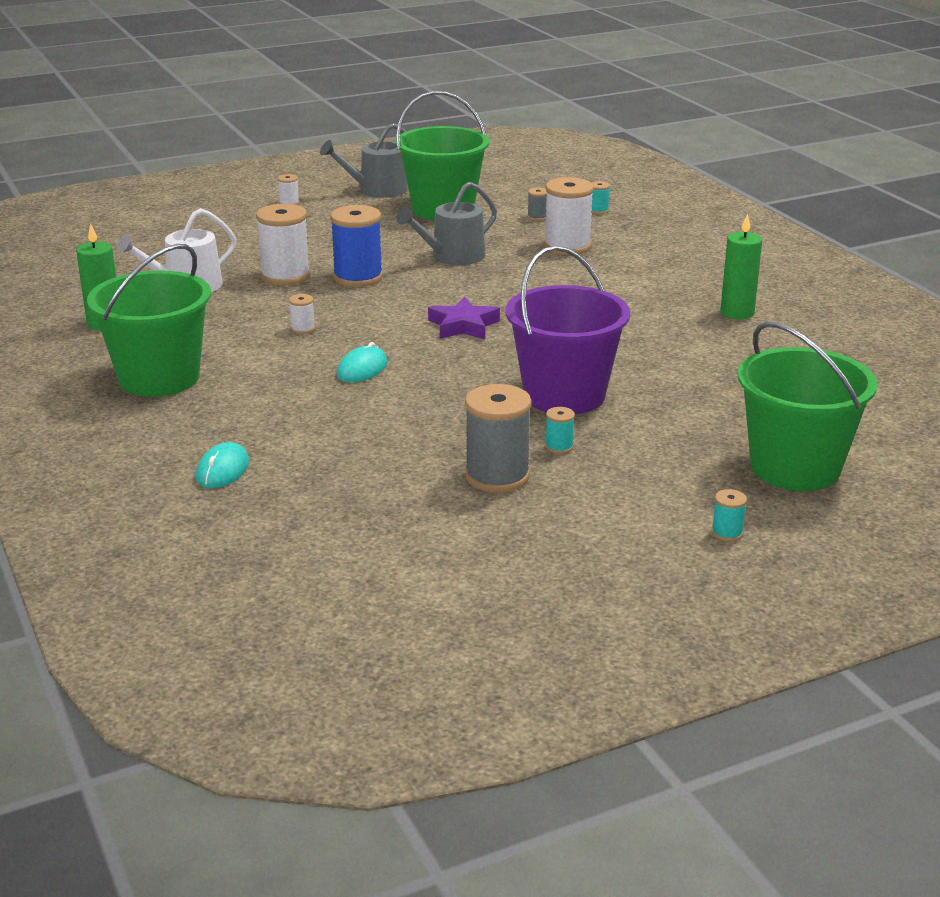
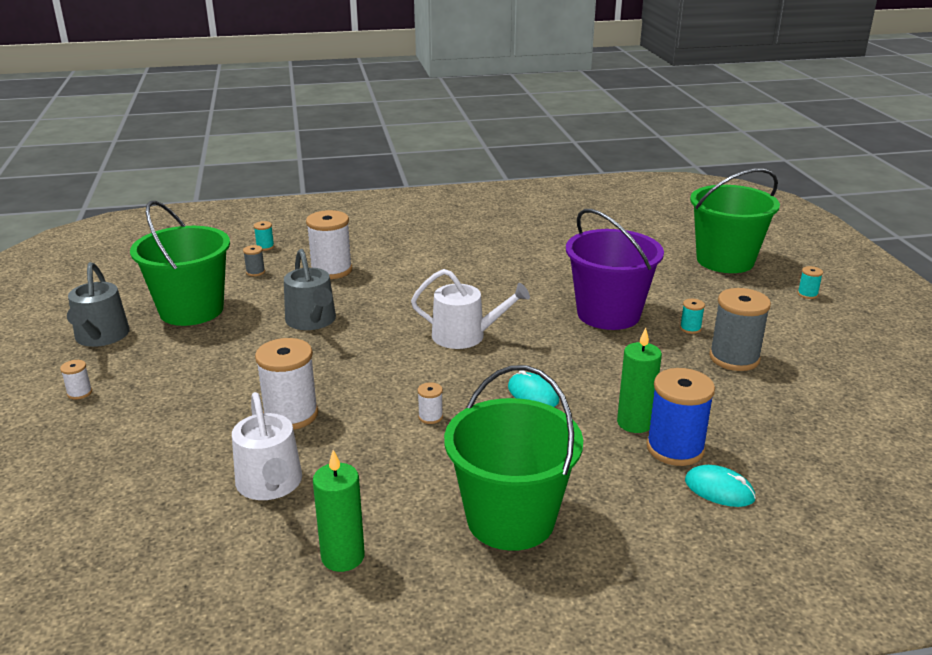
camera: 75 degrees left, 0 degrees up
blue spool [330,205,383,287] -> blue spool moved to [646,368,715,466]
purple star [428,297,500,339] -> white watering can [411,269,530,349]
green candle [720,214,762,319] -> green candle moved to [617,328,662,433]

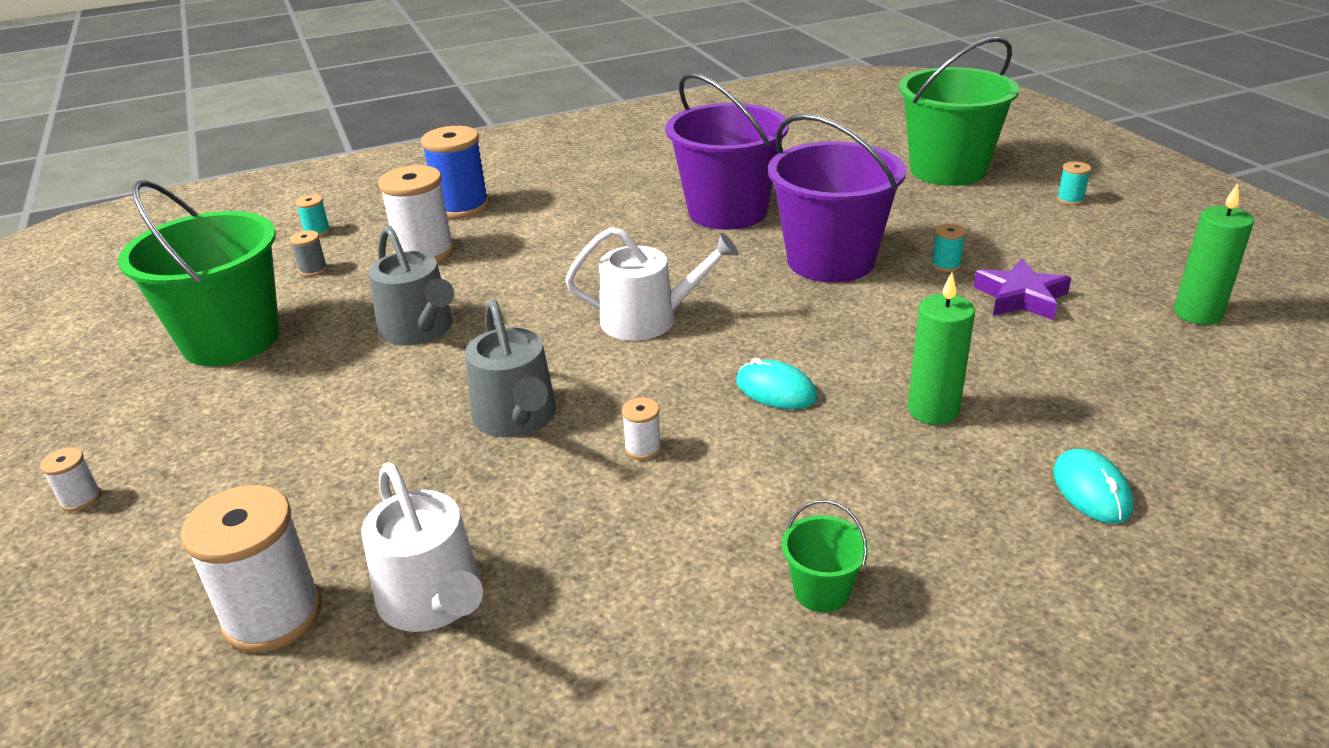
camera: 10 degrees left, 5 degrees up
grey watering can [67,262,130,347] -> grey watering can moved to [465,300,556,438]
white spool [255,338,318,430] -> white spool moved to [181,485,322,653]
green candle [313,450,365,572] -> green candle moved to [1174,183,1254,325]
green bucket [444,365,583,551] -> green bucket [782,500,869,612], size x0.41
blue spool [646,368,715,466] -> blue spool moved to [421,126,489,219]
turquoise mouse [685,465,756,507] -> turquoise mouse turned 60 degrees clockwise [1053,449,1134,524]
grey spool [709,288,771,371] -> purple star [974,259,1071,320]
none -> purple bucket [665,73,789,230]

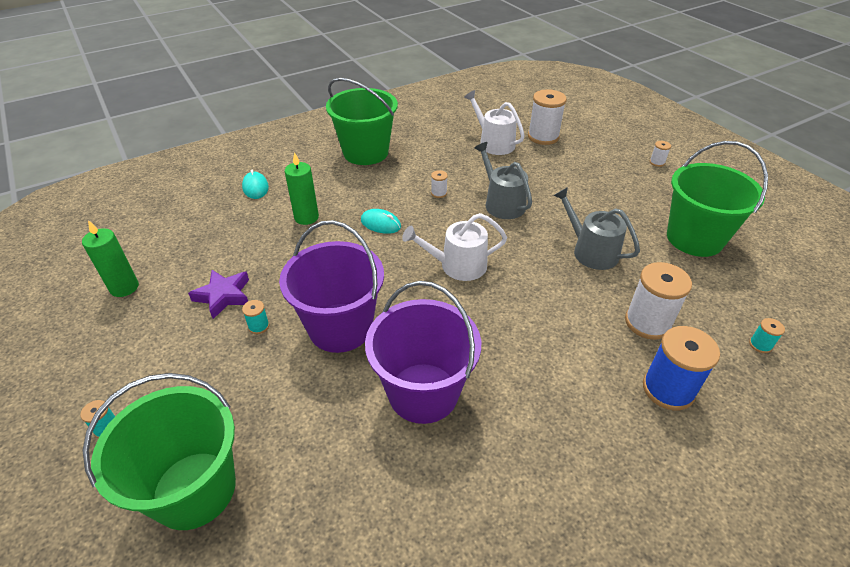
camera: 170 degrees right, 10 degrees up
grey spool [290,230,327,277] -> none
green bucket [782,500,869,612] -> green bucket [326,78,398,165], size x2.41

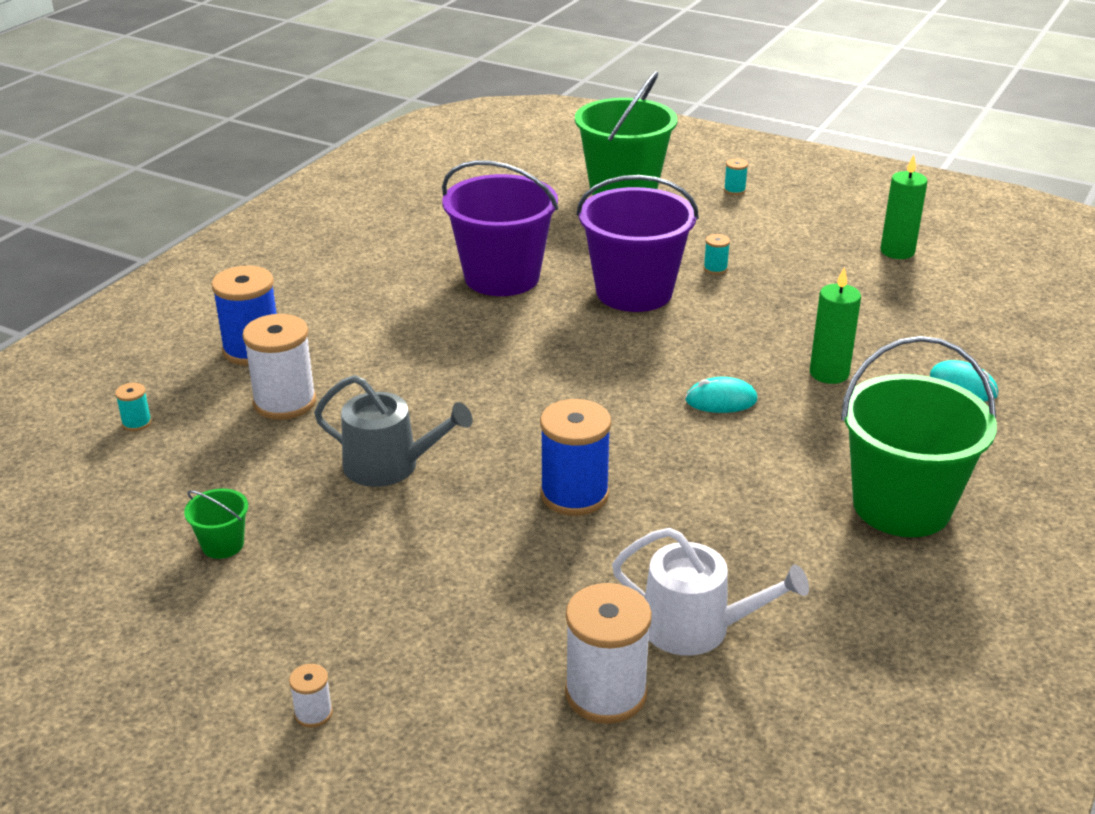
camera: 150 degrees right, 10 degrees down
purple star [188,270,249,319] -> none
white watering can [402,213,507,281] -> none
white spool [431,170,448,198] -> none
grey watering can [474,142,532,219] -> blue spool [540,399,611,516]
green bucket [667,141,768,257] -> green bucket [184,489,248,559], size x0.41

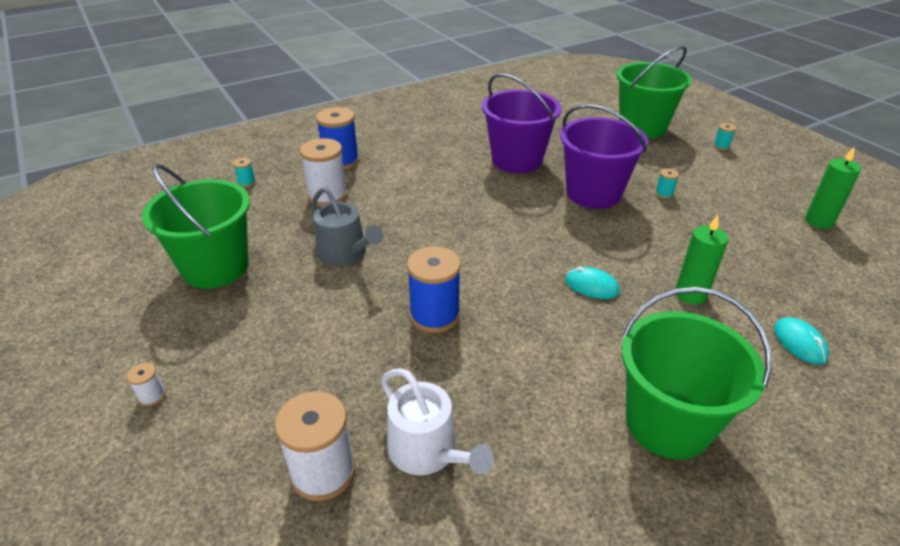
camera: 30 degrees right, 5 degrees up
green bucket [184,489,248,559] -> green bucket [142,164,250,289], size x2.41

